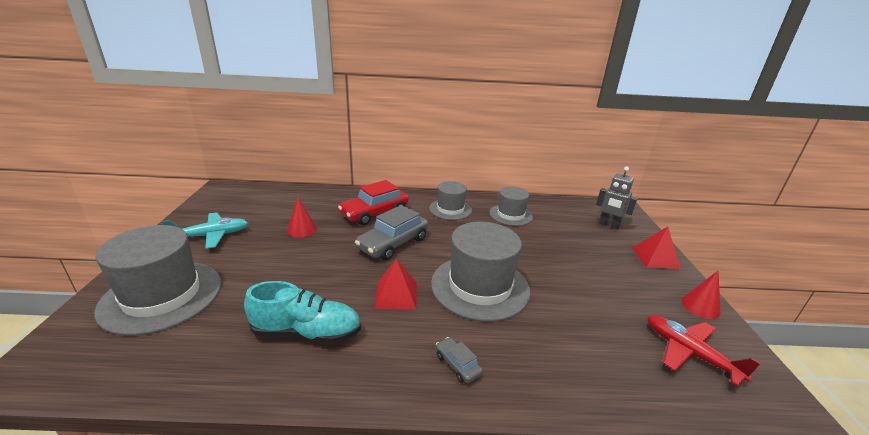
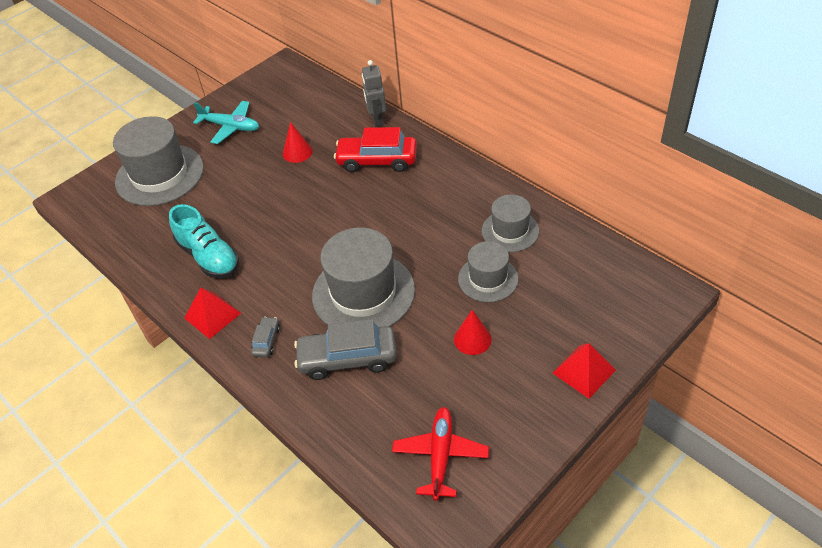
camera: 50 degrees right, 20 degrees up
grey car [355,205,428,260] -> grey car moved to [294,319,397,380]
red pyramid [374,259,417,309] -> red pyramid moved to [185,288,241,339]
grey hat [429,181,472,220] -> grey hat moved to [458,241,519,302]
grey robot [596,167,638,230] -> grey robot moved to [362,60,386,127]
red cone [681,271,721,319] -> red cone moved to [454,310,492,355]

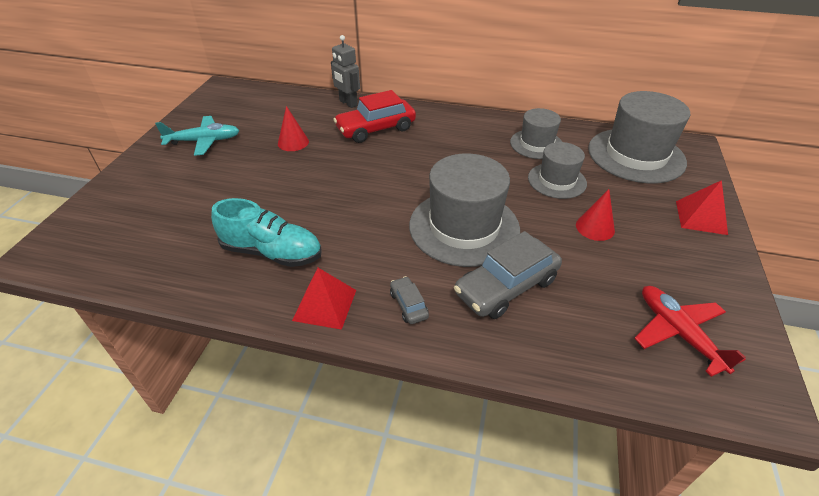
camera: 35 degrees left, 5 degrees down
grey hat [113,116,204,206] -> grey hat moved to [588,91,690,183]

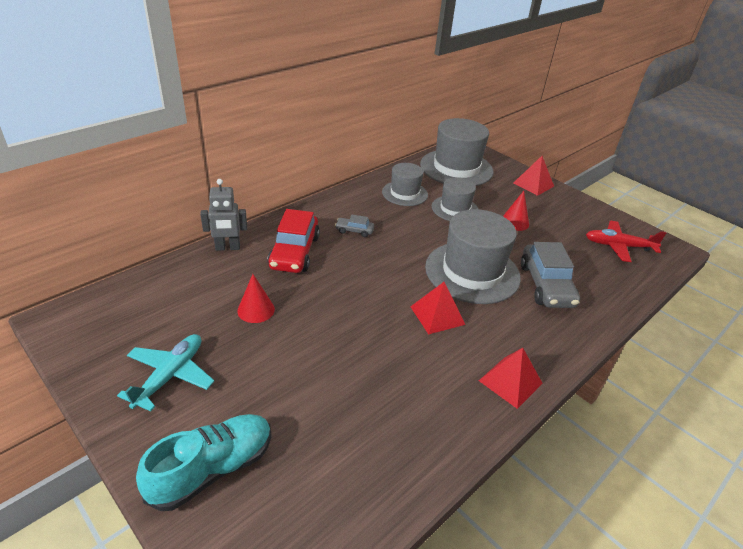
camera: 60 degrees left, 5 degrees down
turquoise shoe [211,198,322,267] -> turquoise shoe moved to [136,414,272,511]
grey car [390,276,429,324] -> grey car moved to [335,215,374,237]
none -> red pyramid [410,282,465,334]

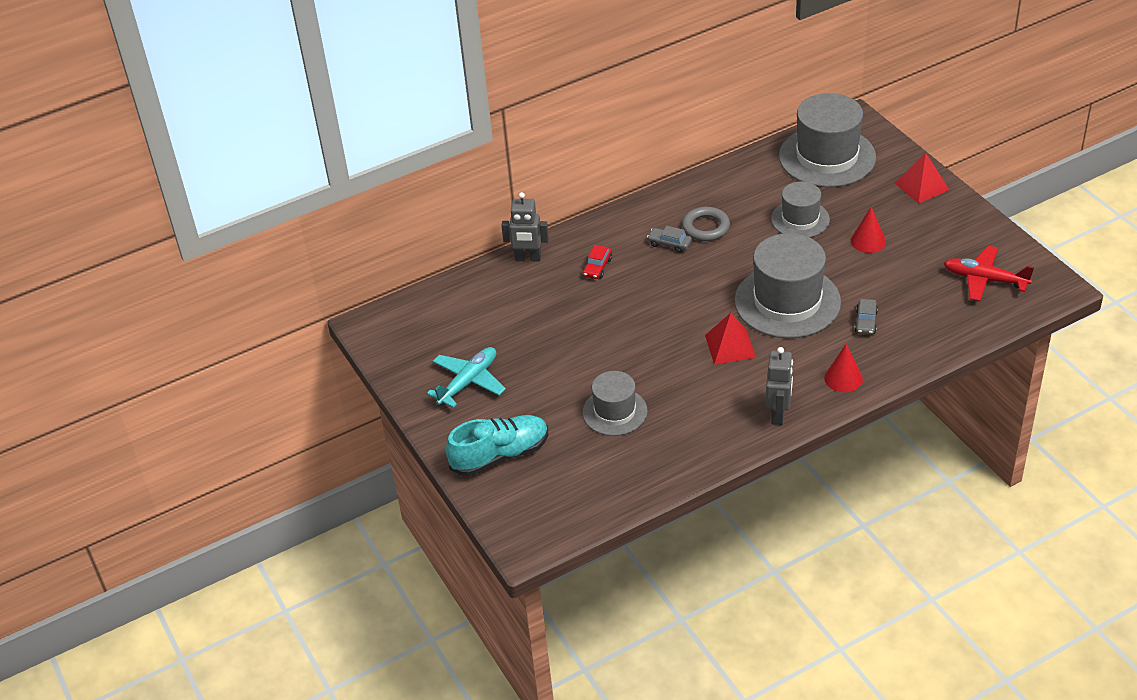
camera: 20 degrees right, 5 degrees up
red cone [237,274,275,323] -> red cone moved to [824,343,863,392]
red car [267,209,320,273] -> red car [583,245,612,279], size x0.48
grey hat [382,163,428,206] -> grey hat moved to [583,371,647,436]
red pyramid [479,348,543,409] -> grey robot [766,347,793,425]
grey car [521,242,580,308] -> grey car [854,299,878,335], size x0.48
none -> grey ring [682,207,730,241]

